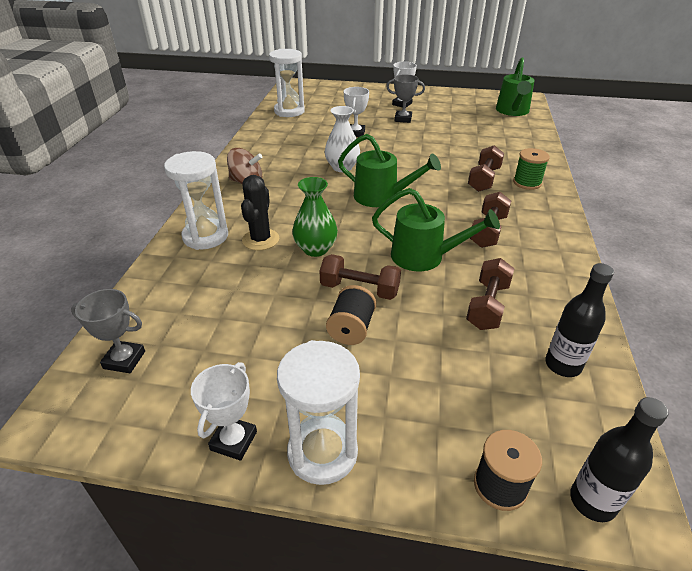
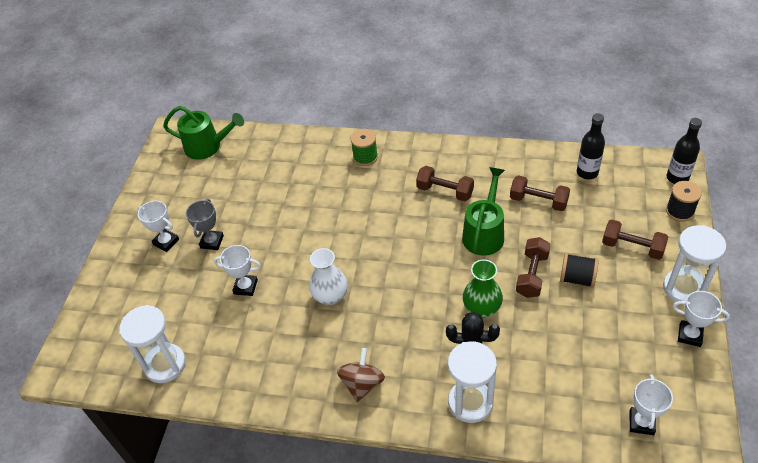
camera: 85 degrees left, 10 degrees up
grey trophy [71,289,145,373] -> white trophy [630,374,673,435]
green watering can [338,134,441,207] -> none
brown dumbbell [468,145,504,192] -> brown dumbbell moved to [602,219,668,260]

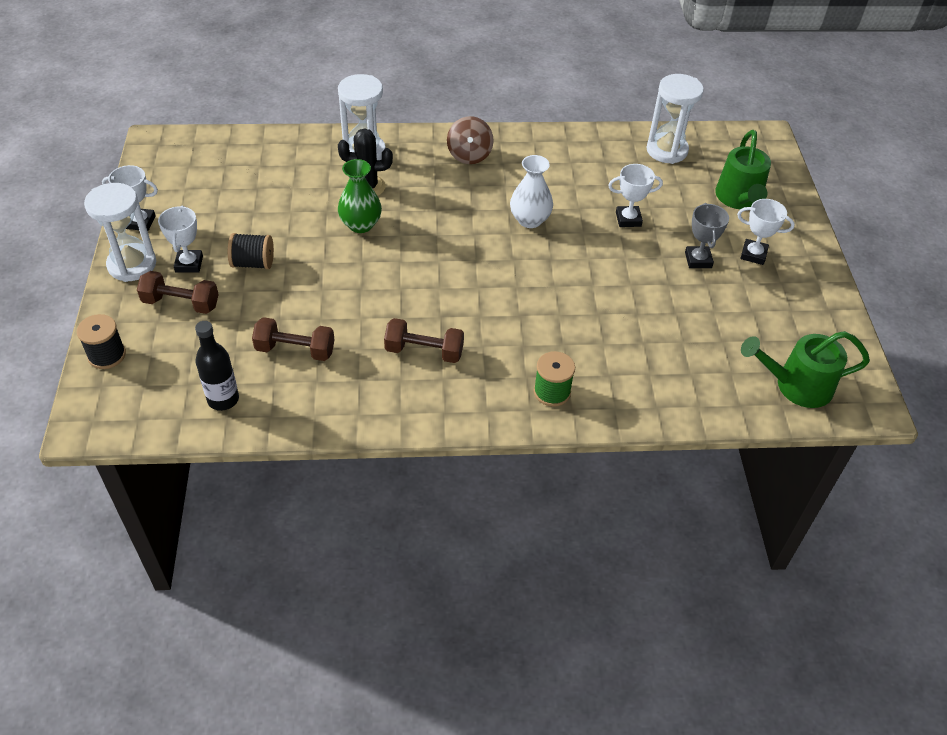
camera: 160 degrees right, 0 degrees up
green watering can [462,167,505,256] -> green watering can moved to [715,130,771,209]
brown dumbbell [516,237,551,298] -> none
white trophy [630,374,673,435] -> white trophy moved to [158,205,203,273]
black bottle [667,118,702,184] -> none

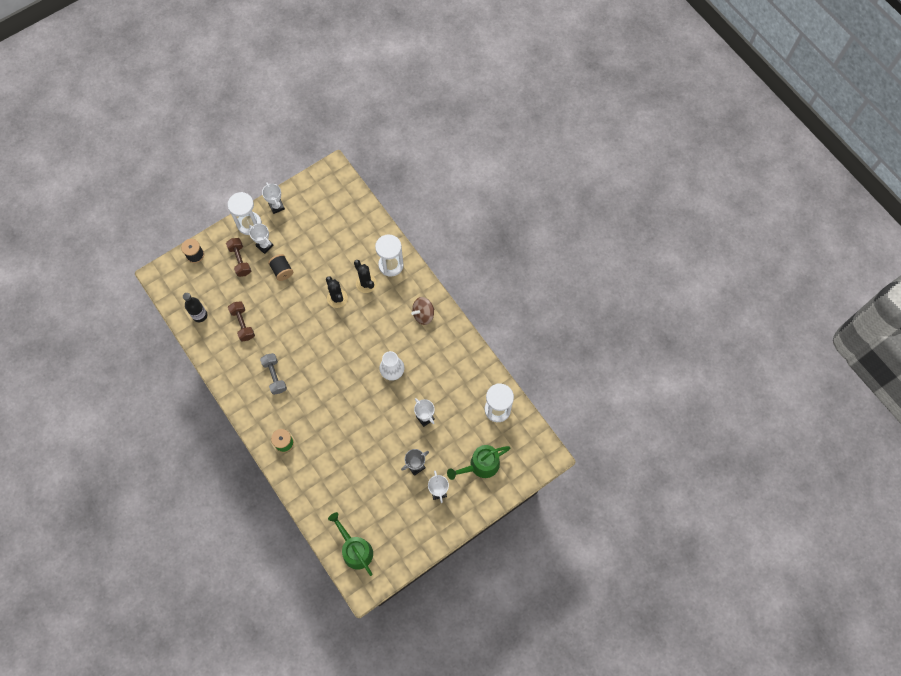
camera: 60 degrees right, 20 degrees up
white trophy [158,205,203,273] -> white trophy turned 75 degrees clockwise [249,224,274,254]
green vase [338,159,382,233] -> black cactus [326,276,348,308]
brown dumbbell [384,318,464,363] -> grey dumbbell [260,353,287,395]

